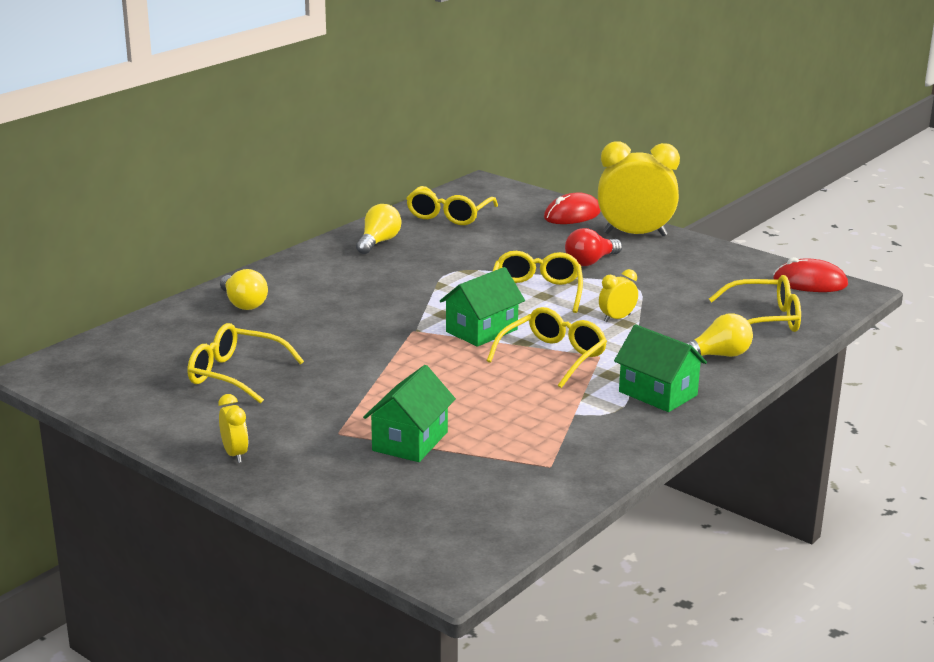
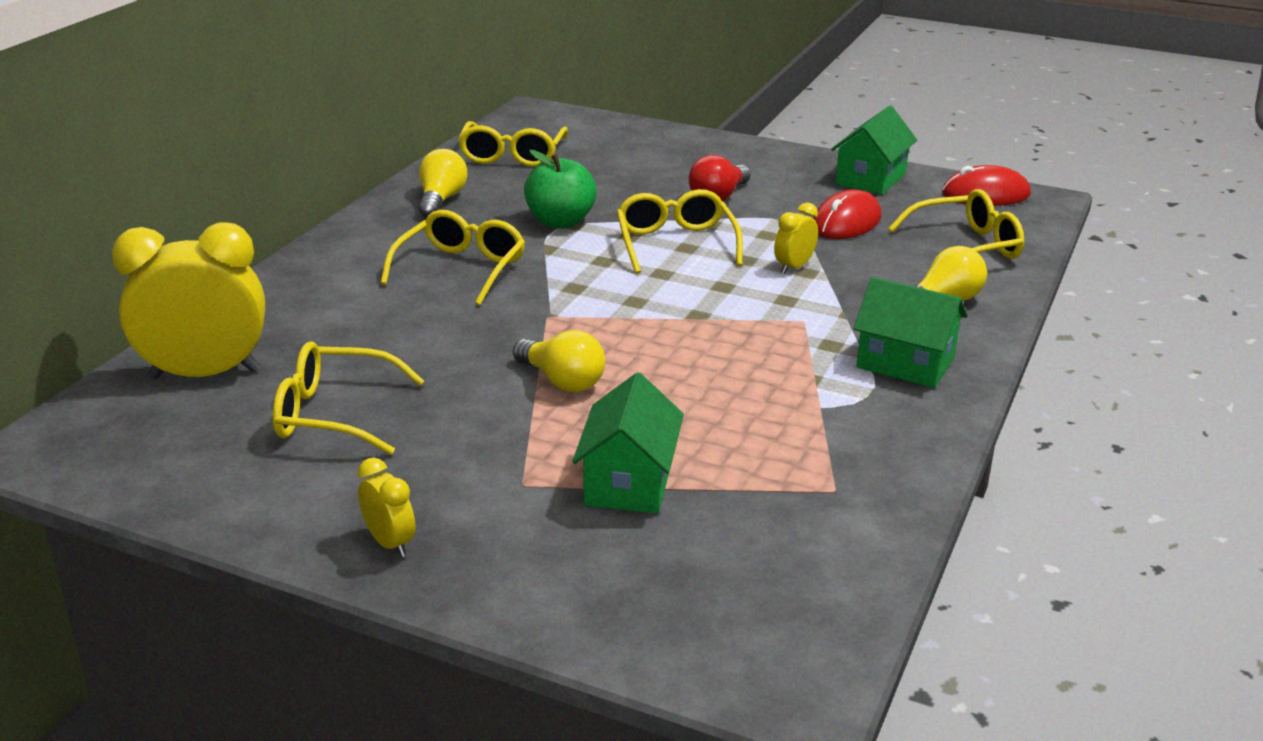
camera: 15 degrees left, 5 degrees up
yellow light bulb [220,269,268,310] -> yellow light bulb moved to [513,330,605,392]
green house [440,267,525,347] -> green house moved to [831,106,917,195]
yellow glasses [487,307,607,388] -> yellow glasses moved to [380,210,525,305]
red mouse [544,193,601,224] -> red mouse moved to [813,189,882,239]
yellow clock [598,142,680,236] -> yellow clock moved to [112,222,265,379]
none -> green apple [524,150,597,228]

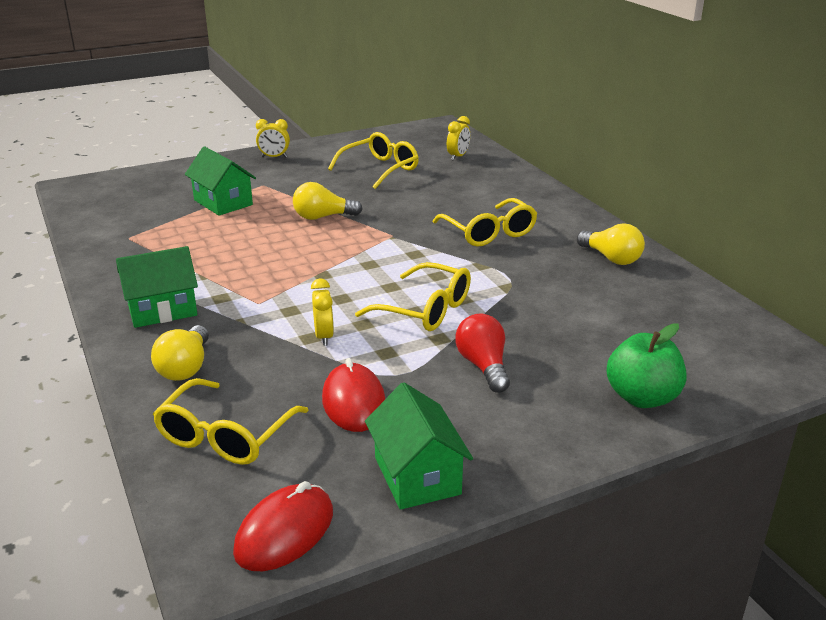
camera: 130 degrees right, 0 degrees up
yellow clock [112,222,265,379] -> yellow clock [447,116,470,161], size x0.46
yellow glasses [458,121,568,167] -> none
green apple [524,150,597,228] -> green apple moved to [606,323,686,408]

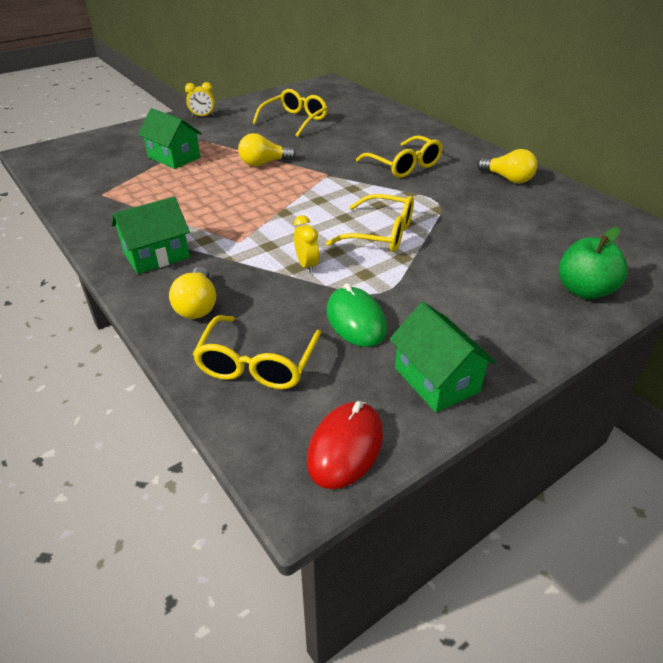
camera: 10 degrees left, 10 degrees up
red mouse [322,358,385,432] -> green mouse [326,283,387,347]
yellow clock [447,116,470,161] -> none
red light bulb [455,314,510,393] -> none

